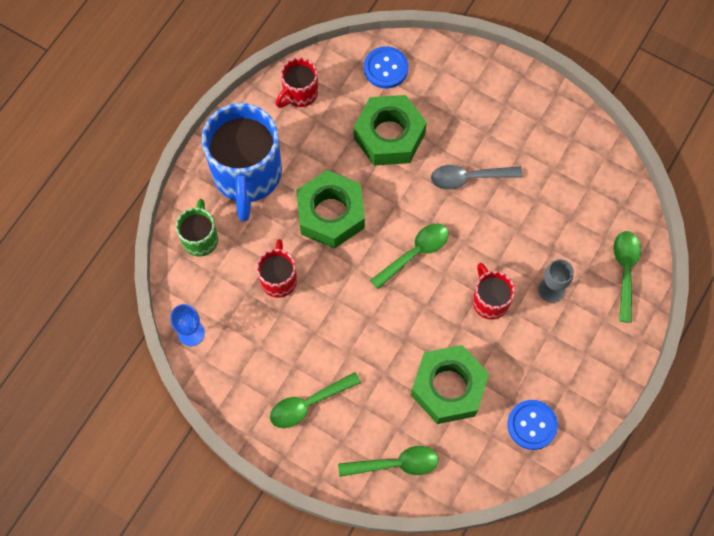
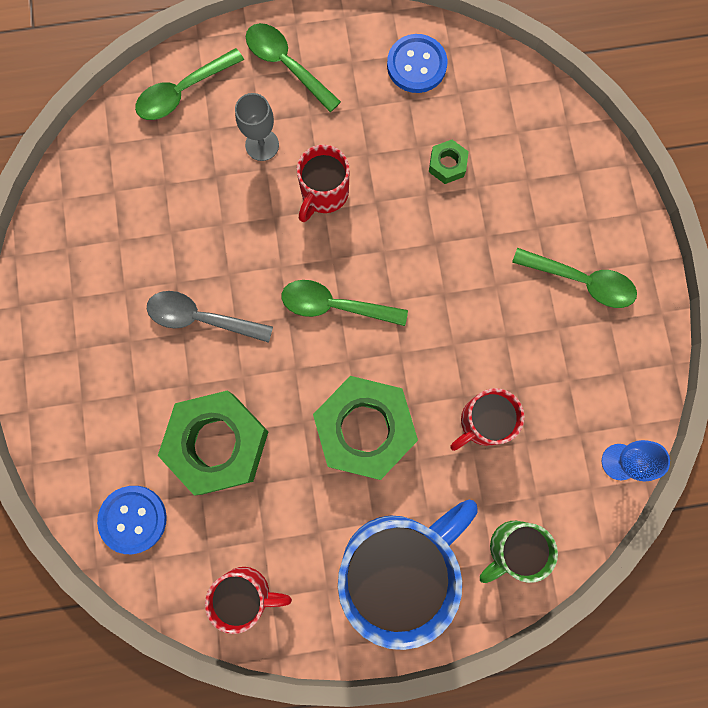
camera: 130 degrees left, 10 degrees up
green spoon [338,446,439,477] -> green spoon moved to [246,23,341,112]
green nut [411,345,489,424] -> green nut [429,140,469,184], size x0.42
grey spoon [431,165,522,190] -> grey spoon turned 150 degrees clockwise [147,291,273,343]

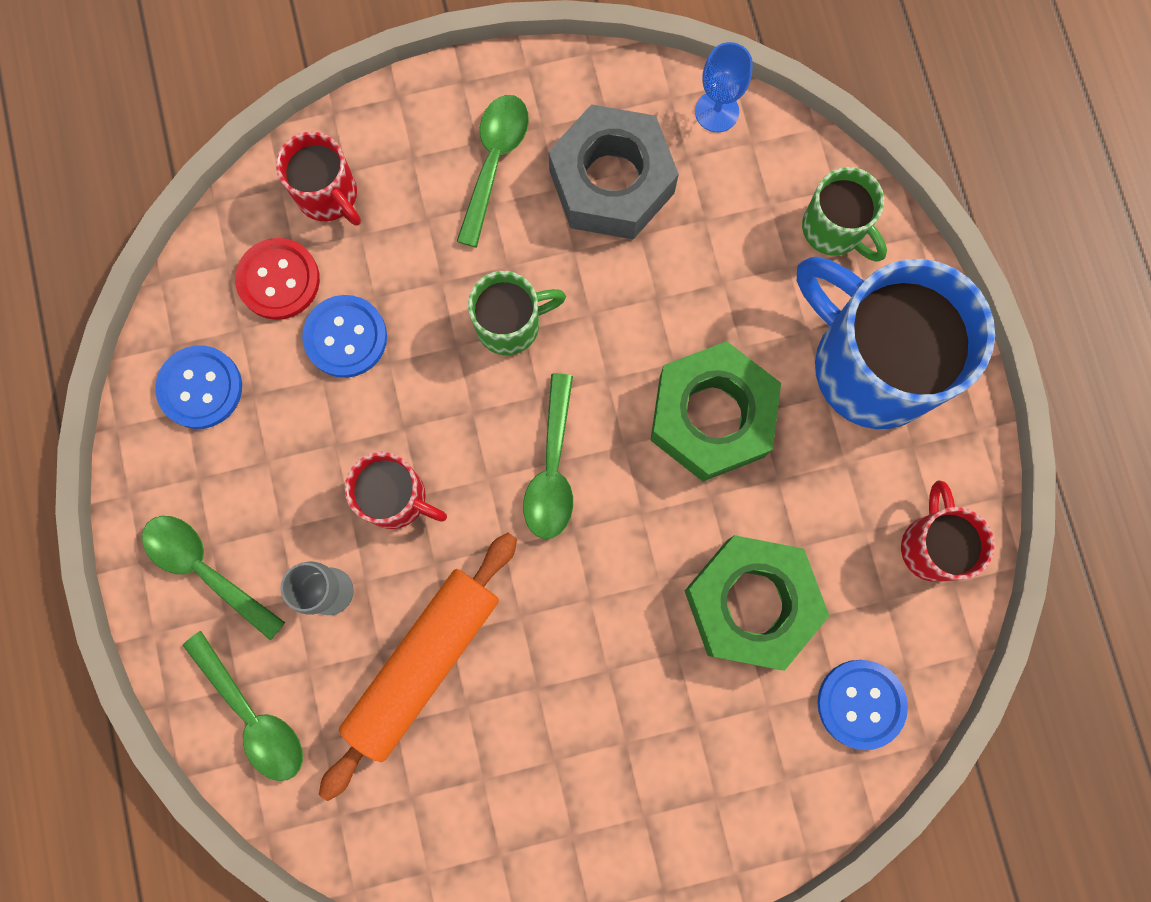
camera: 95 degrees left, 0 degrees up
grey spoon [147,291,273,343] -> none
green spoon [246,23,341,112] -> green spoon turned 90 degrees clockwise [142,516,285,640]
green nut [429,140,469,184] -> blue button [302,295,387,378]
red mug [450,388,524,451] -> red mug moved to [276,131,361,226]
none -> red button [235,238,320,320]
none -> orange rolling pin [319,533,517,801]
none -> green mug [468,271,566,355]
none -> grey nut [548,104,679,239]

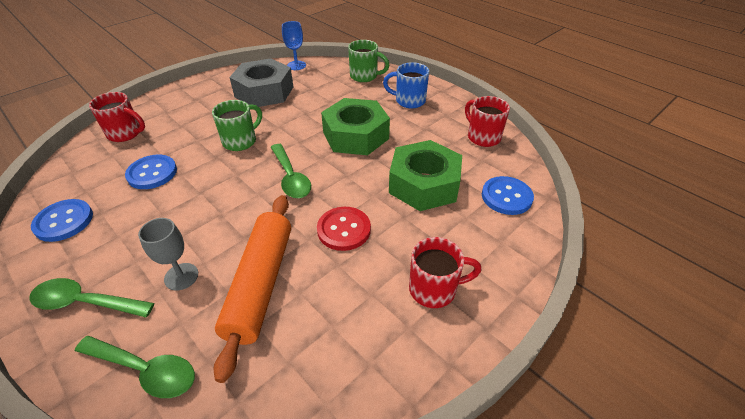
camera: 30 degrees left, 35 degrees down
red button [235,238,320,320] -> red button moved to [317,207,371,251]
red mug [345,452,447,529] -> red mug moved to [409,237,481,308]
green spoon [456,95,529,247] -> none
blue mug [797,257,995,429] -> blue mug [383,62,429,108], size x0.51

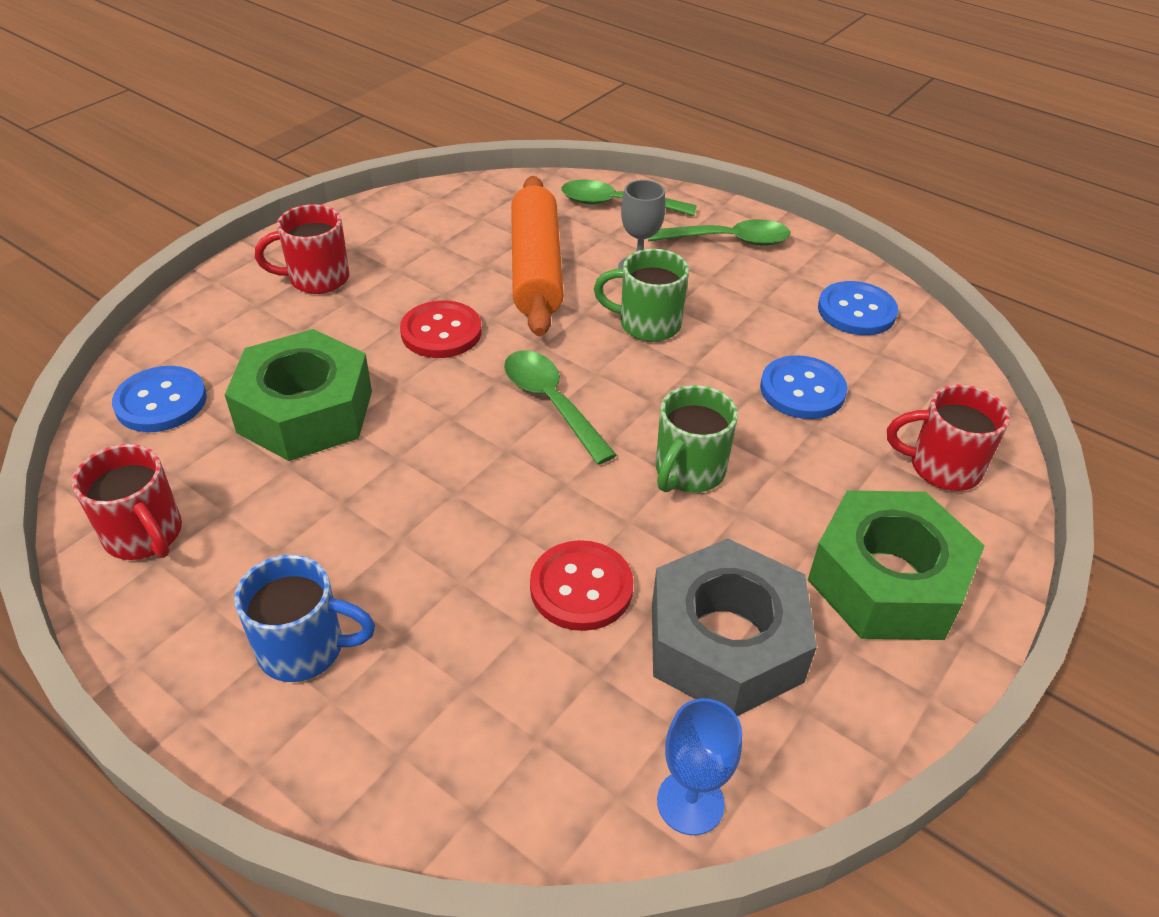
camera: 170 degrees right, 0 degrees up
green nut [321,98,390,155] -> green nut moved to [808,490,985,640]
green mug [348,40,389,82] -> green mug moved to [594,249,689,342]
none -> red button [530,540,634,631]

